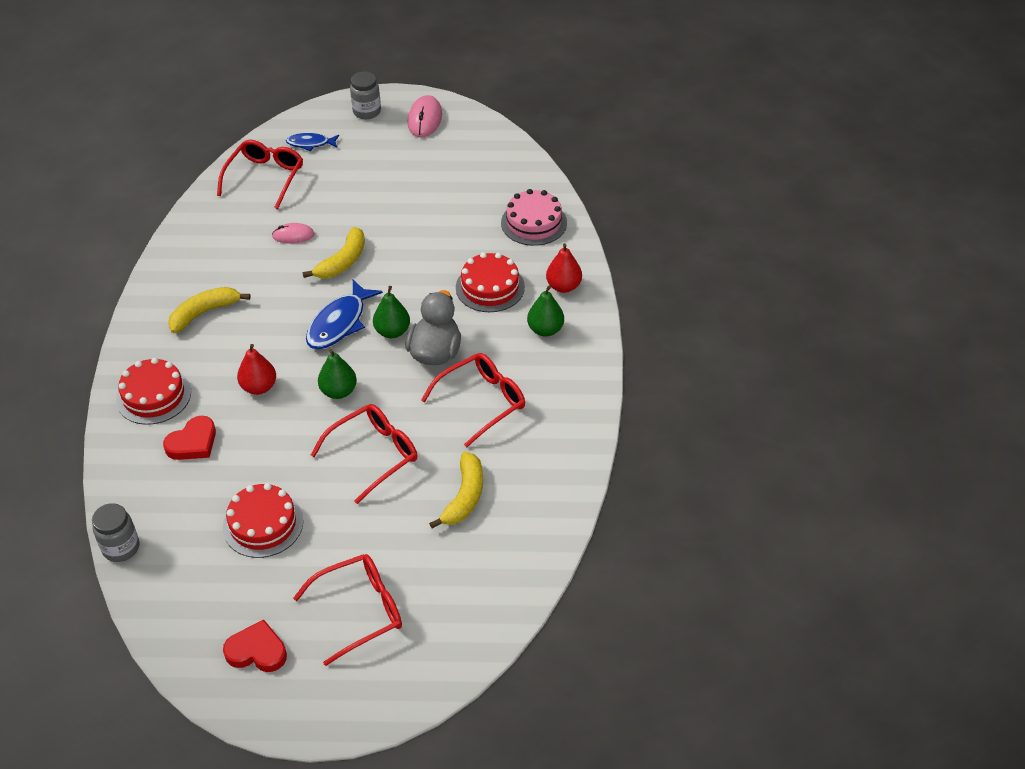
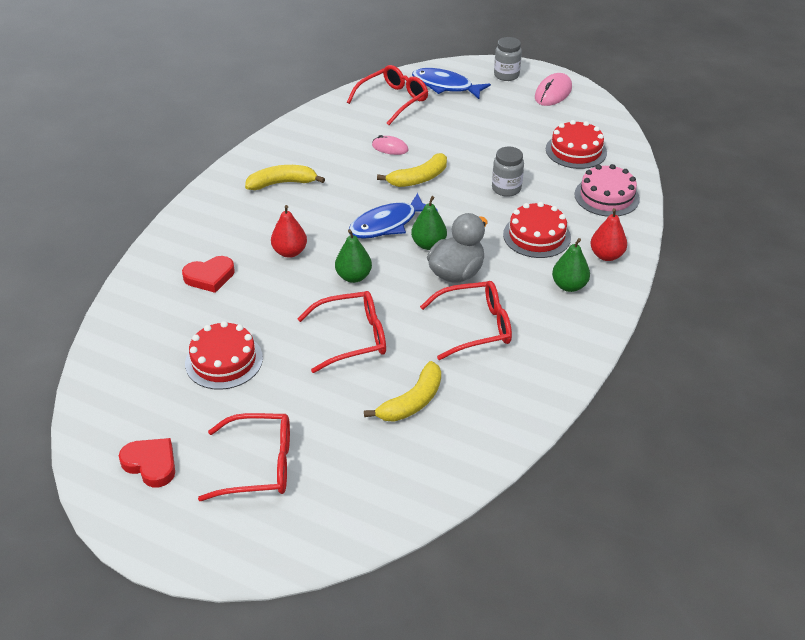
camera: 25 degrees right, 5 degrees down
grey jar [92,503,139,562] -> grey jar moved to [492,147,524,197]
red cake [116,358,191,425] -> red cake moved to [546,120,607,169]
blue fish [286,133,339,151] -> blue fish [412,68,491,99], size x1.68

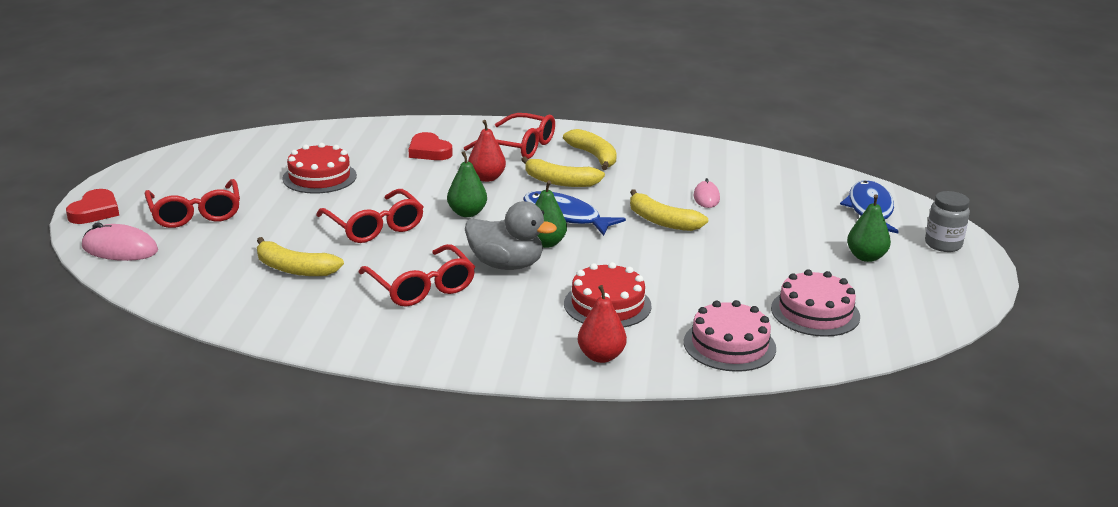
camera: 70 degrees right, 15 degrees down
red heart [119,438,175,487] -> red heart moved to [66,189,119,224]
red glasses [347,65,428,125] -> red glasses moved to [464,113,555,159]
grey jar [492,147,524,197] -> none
pink mouse [535,73,572,106] -> pink mouse moved to [82,222,158,261]
red cake [546,120,607,169] -> pink cake [771,269,860,337]
green pear [552,238,590,292] -> green pear moved to [847,194,891,262]
none -> yellow banana [521,156,605,187]

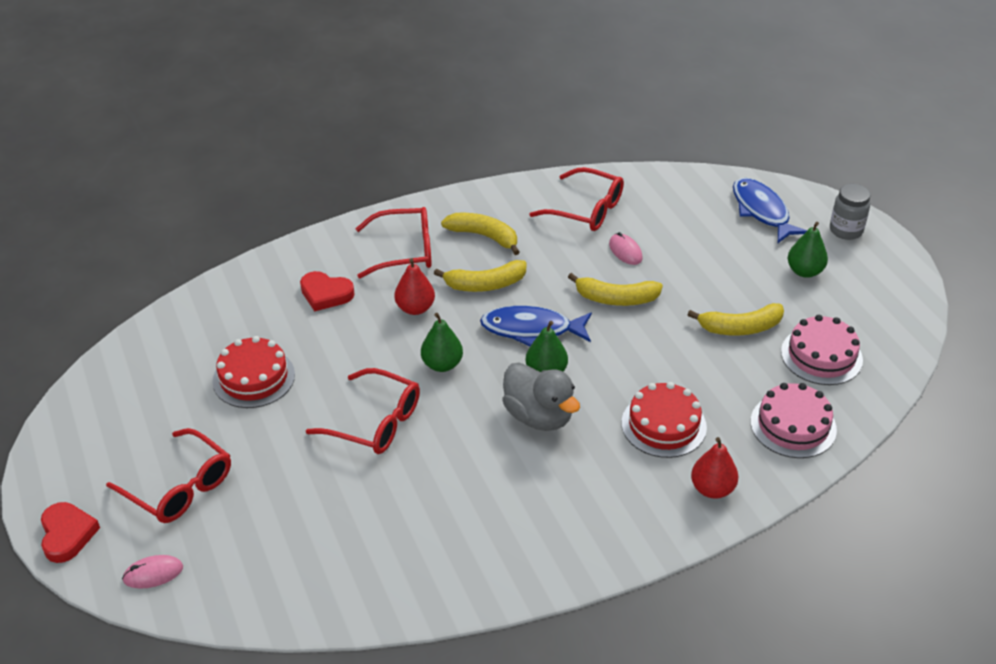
camera: 30 degrees left, 15 degrees up
pink mouse [82,222,158,261] -> pink mouse [122,555,183,589], size x0.65
yellow banana [257,237,344,276] -> yellow banana moved to [688,303,784,336]
red glasses [358,244,475,307] -> red glasses moved to [529,167,624,231]
grey duck [465,201,557,270] -> grey duck turned 60 degrees clockwise [502,362,580,431]

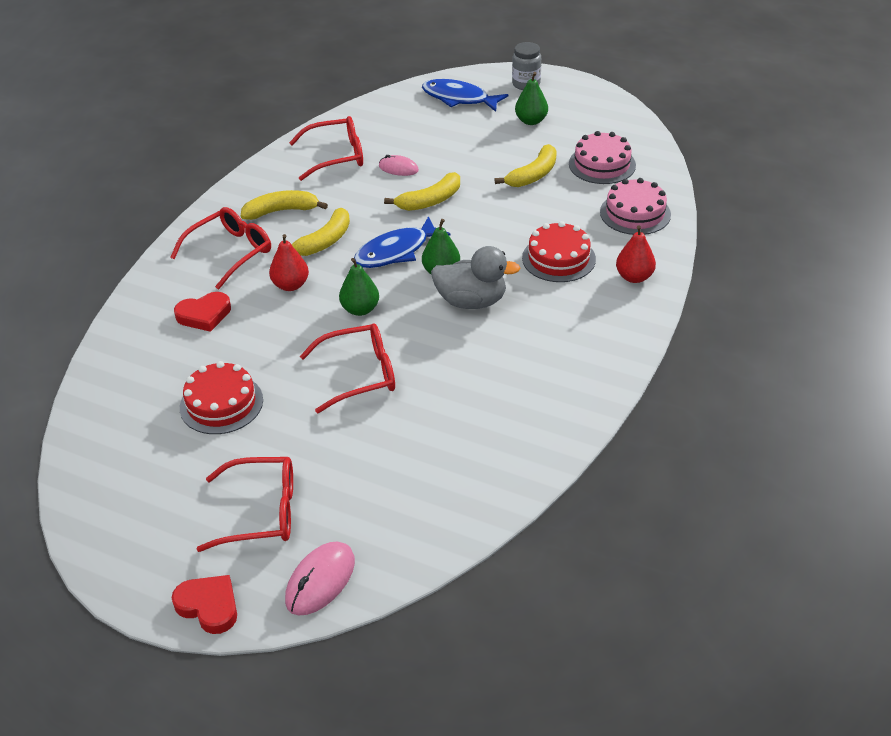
camera: 40 degrees left, 0 degrees up
pink mouse [122,555,183,589] -> pink mouse [285,542,355,616], size x1.55

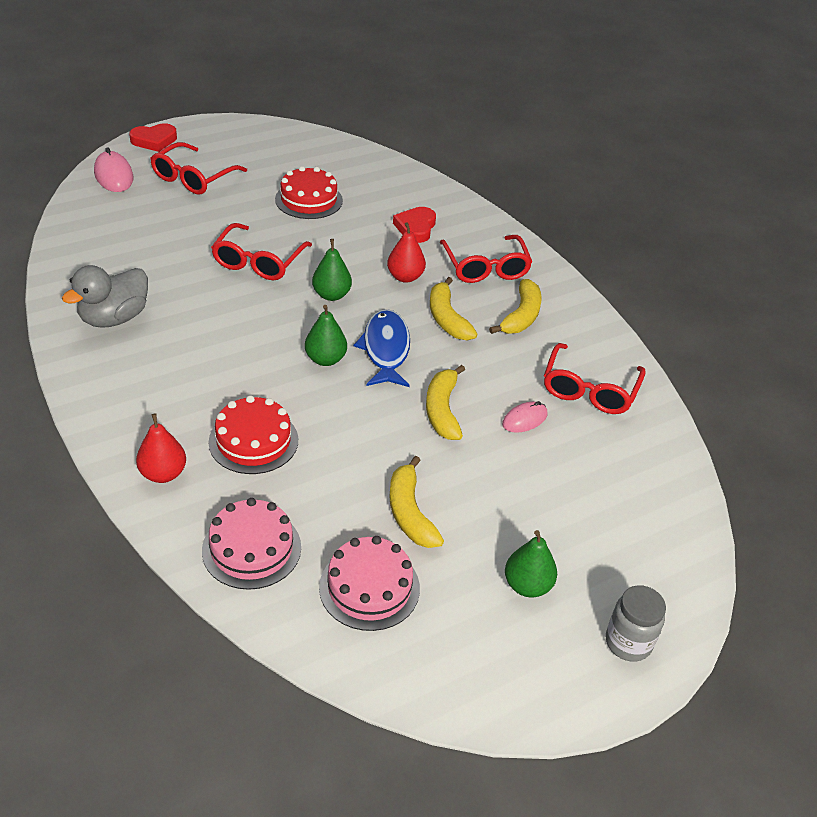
camera: 120 degrees right, 0 degrees up
blue fish [422,79,508,112] -> none
grey duck [431,246,521,309] -> grey duck moved to [62,265,148,328]

